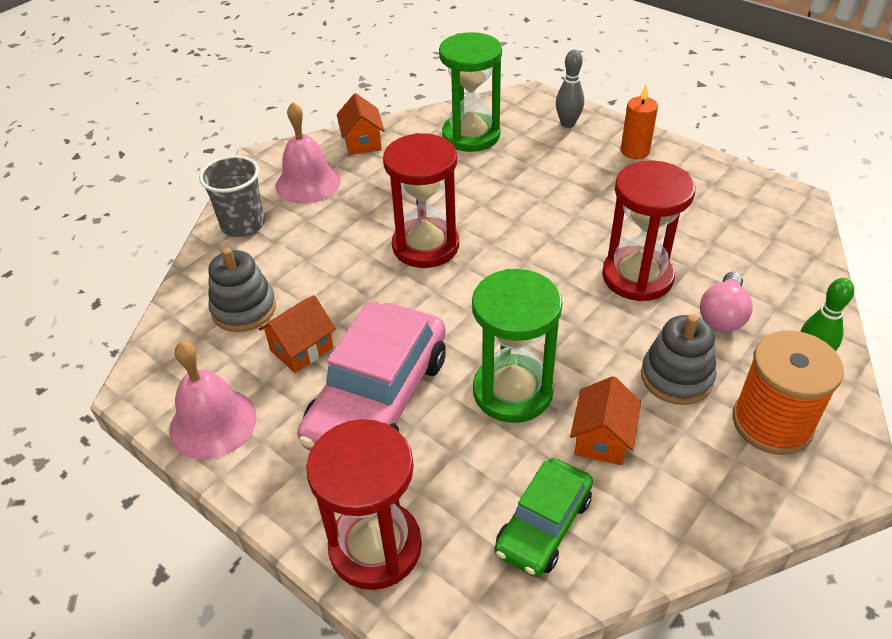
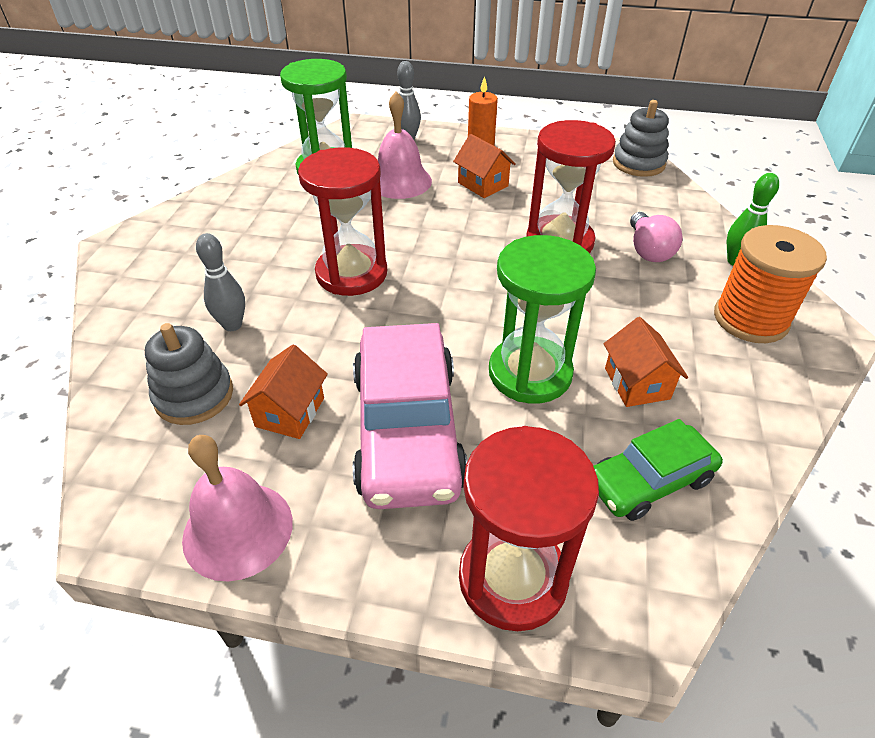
camera: 30 degrees left, 0 degrees up
grey cup [199,155,265,237] -> none
pink bell [275,102,341,204] -> pink bell moved to [378,92,432,199]
orange house [337,93,385,155] -> orange house moved to [453,134,516,198]
green car [494,458,593,577] -> green car turned 60 degrees clockwise [593,419,723,521]
grey stacking toy [641,314,717,405] -> grey stacking toy moved to [613,100,669,177]
none -> grey bowling pin [196,233,245,331]

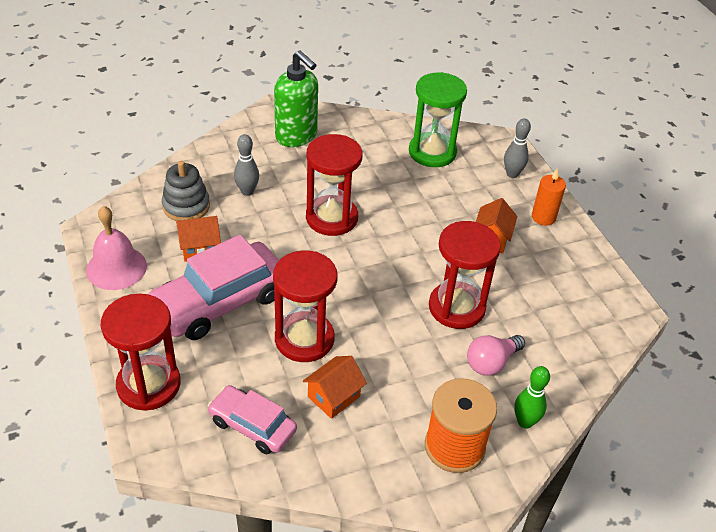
camera: 55 degrees right, 0 degrees up
pink bell [378,92,432,199] -> none
green hourglass [489,235,596,404] -> red hourglass [273,250,338,362]
green car [593,419,723,521] -> pink car [207,385,297,454]
grey stacking toy [613,100,669,177] -> none
none -> green soap dispenser [274,50,318,147]

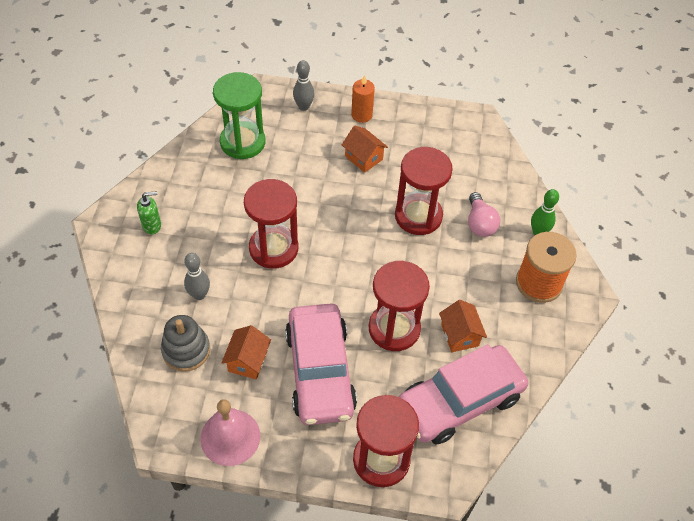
camera: 60 degrees left, 10 degrees up
pink car [207,385,297,454] -> pink car [398,344,528,445], size x1.72
green soap dispenser [274,50,318,147] -> green soap dispenser [137,192,161,234], size x0.51

